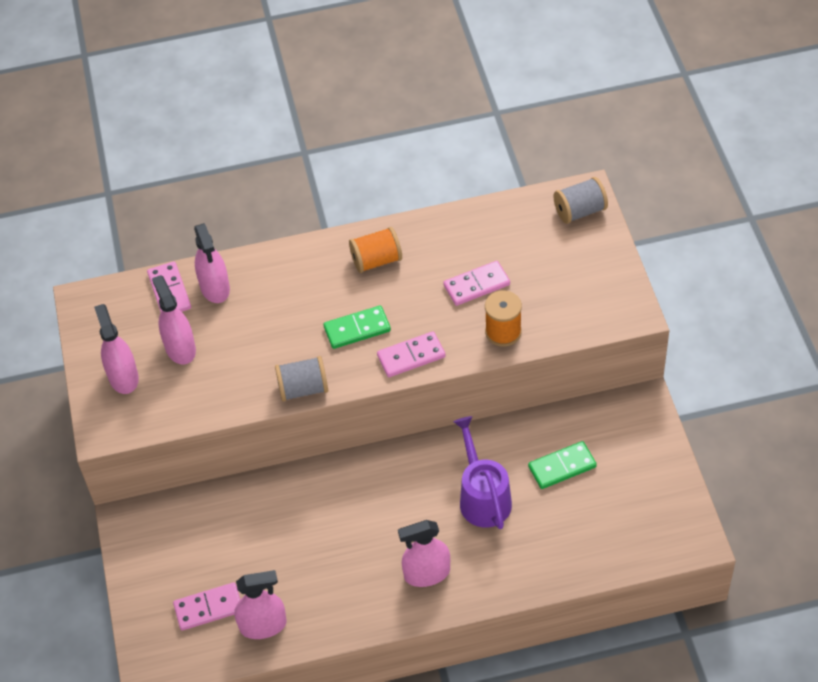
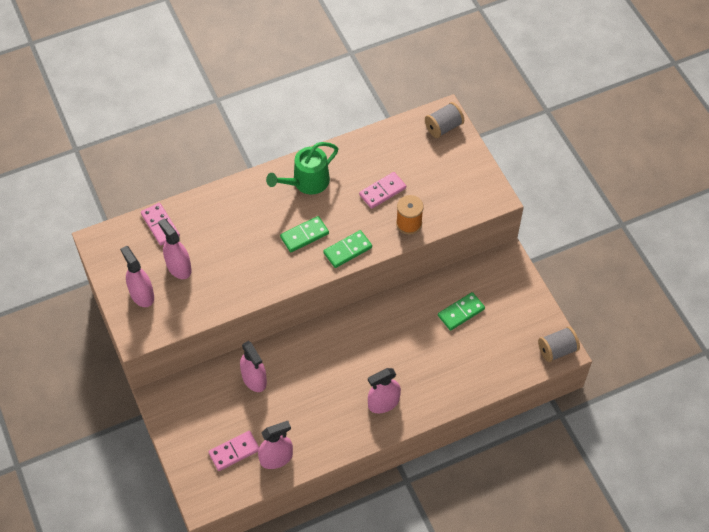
camera: 15 degrees left, 5 degrees up
pink spray bottle [194,223,230,303] -> pink spray bottle moved to [240,341,267,392]
grey spool [275,356,328,402] -> grey spool moved to [538,327,580,362]
orange spool [349,227,402,273] -> green watering can [266,142,338,195]
pink domino [377,331,445,377] -> green domino [323,230,372,268]
purple watering can [453,416,512,529] -> none

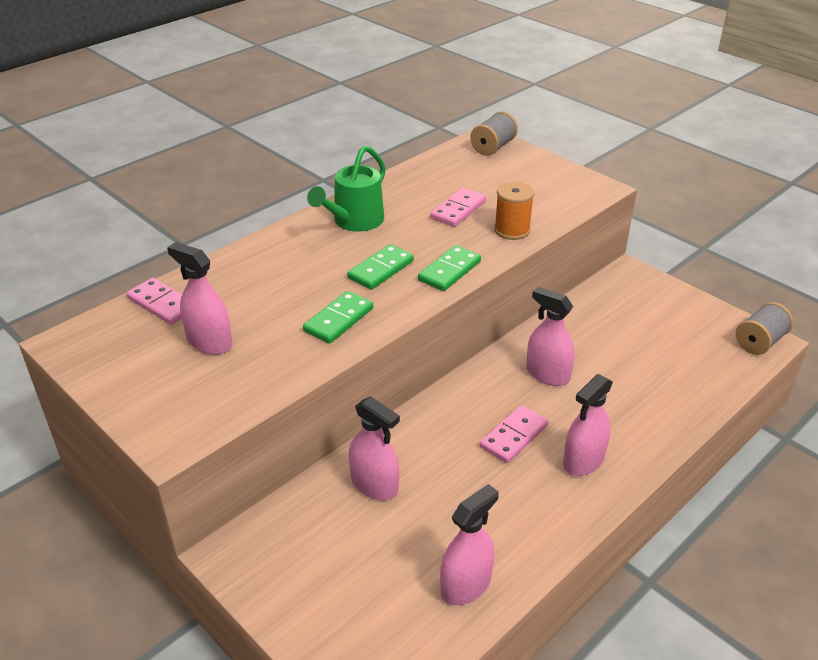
camera: 20 degrees left, 20 degrees down
pink spray bottle [120,246,154,307] -> pink spray bottle moved to [526,287,575,386]
pink domino [209,431,259,471] -> pink domino moved to [480,405,548,463]
green domino [438,292,485,331] -> green domino moved to [303,291,373,344]

